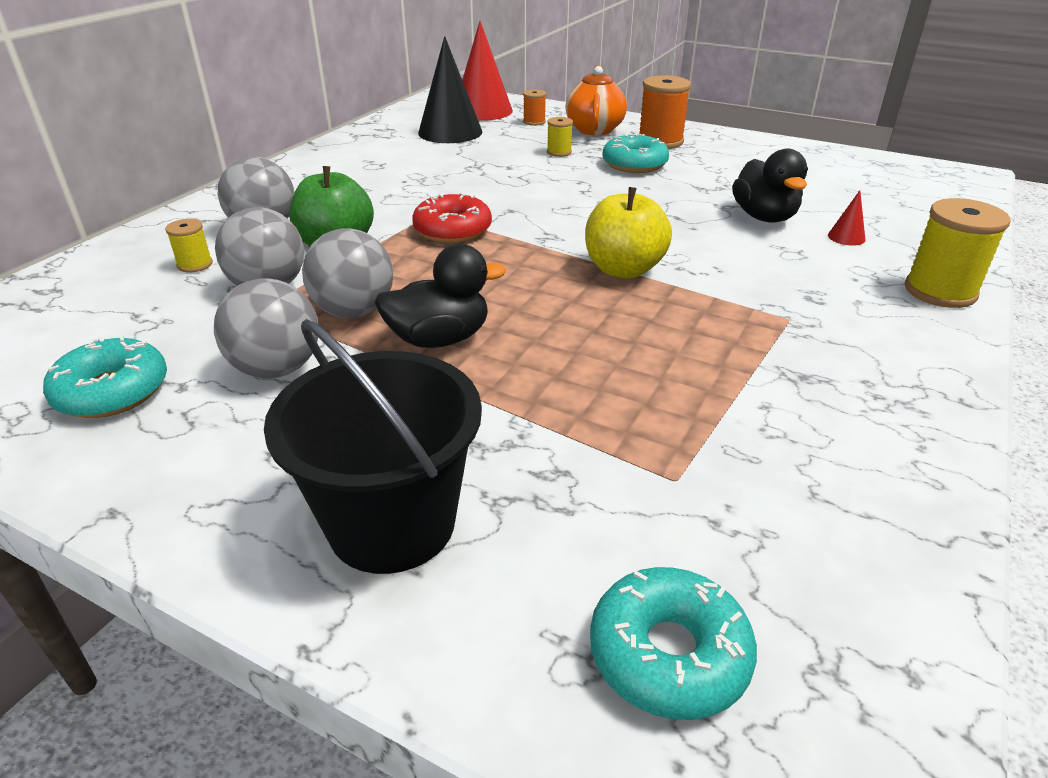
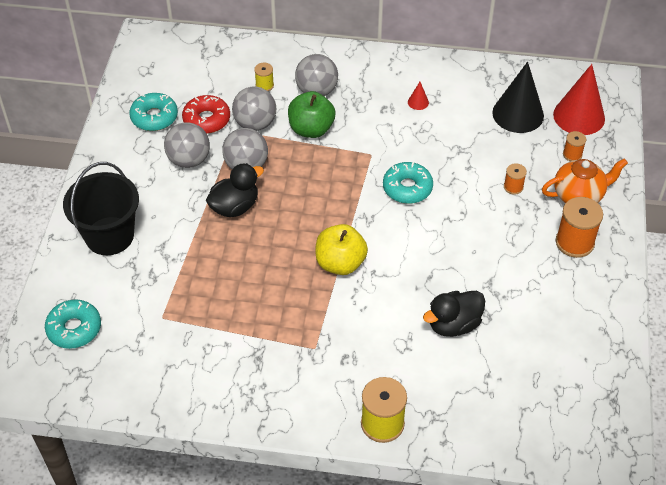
camera: 70 degrees right, 15 degrees up
black duck [374,244,506,348] -> black duck turned 90 degrees counterclockwise [206,163,264,217]
red donut [412,193,492,243] -> red donut moved to [182,95,230,134]
yellow spool [547,117,573,157] -> orange spool [504,163,527,195]
turquoise donut [602,134,669,173] -> turquoise donut moved to [383,162,433,204]
red cone [828,190,865,246] -> red cone moved to [408,82,429,110]

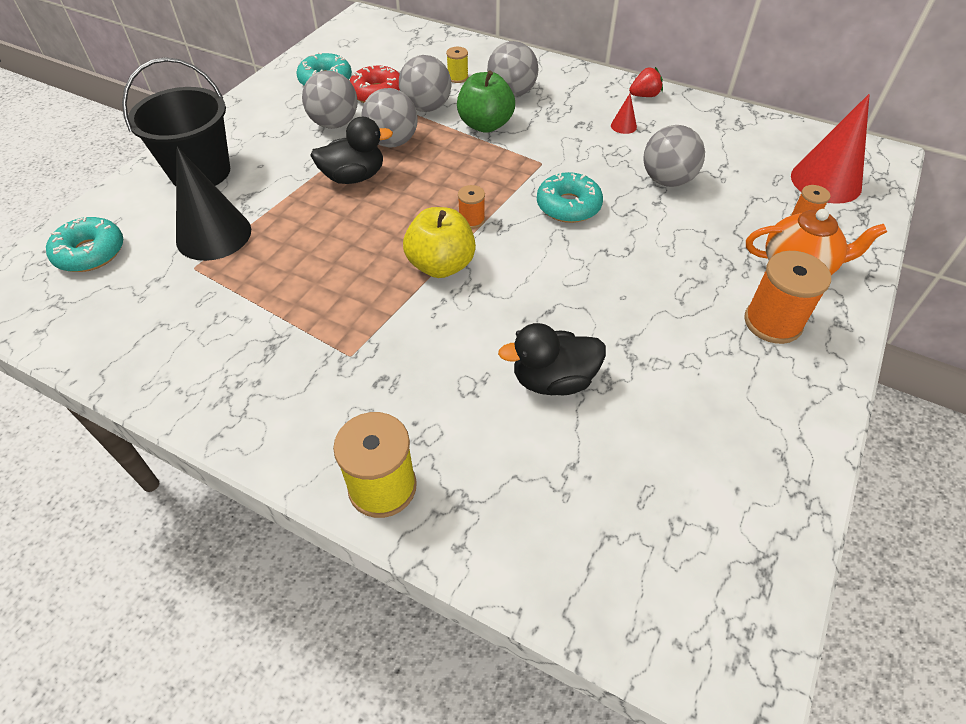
camera: 20 degrees right, 0 degrees up
black cone [492,62,544,133] -> black cone moved to [176,147,251,261]
orange spool [504,163,527,195] -> orange spool moved to [458,185,485,229]
none -> red strawberry [629,67,663,97]
none -> grey ball [644,125,705,187]

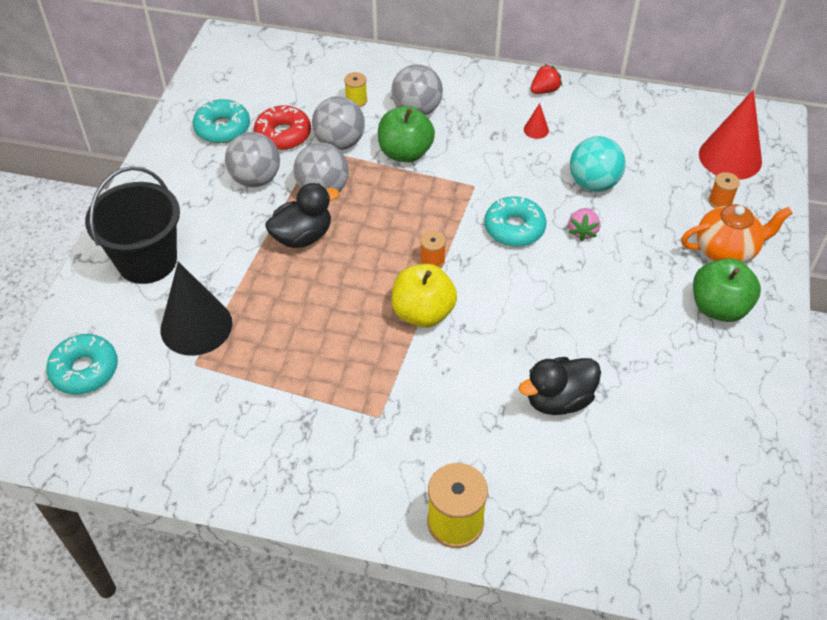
camera: 15 degrees left, 0 degrees up
grey ball [644,125,705,187] -> turquoise ball [570,136,626,192]
orange spool [744,251,831,344] -> green apple [693,258,761,322]
none -> pink strawberry [569,208,600,241]

